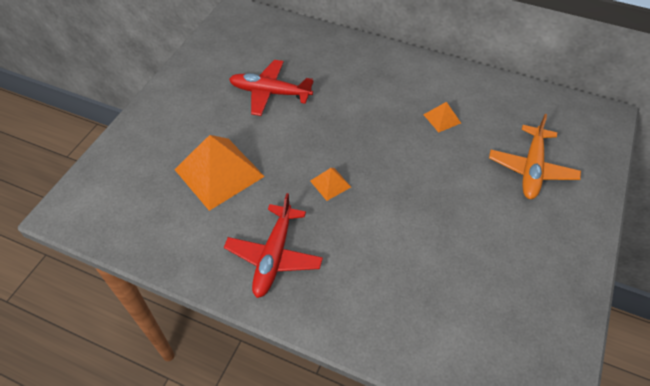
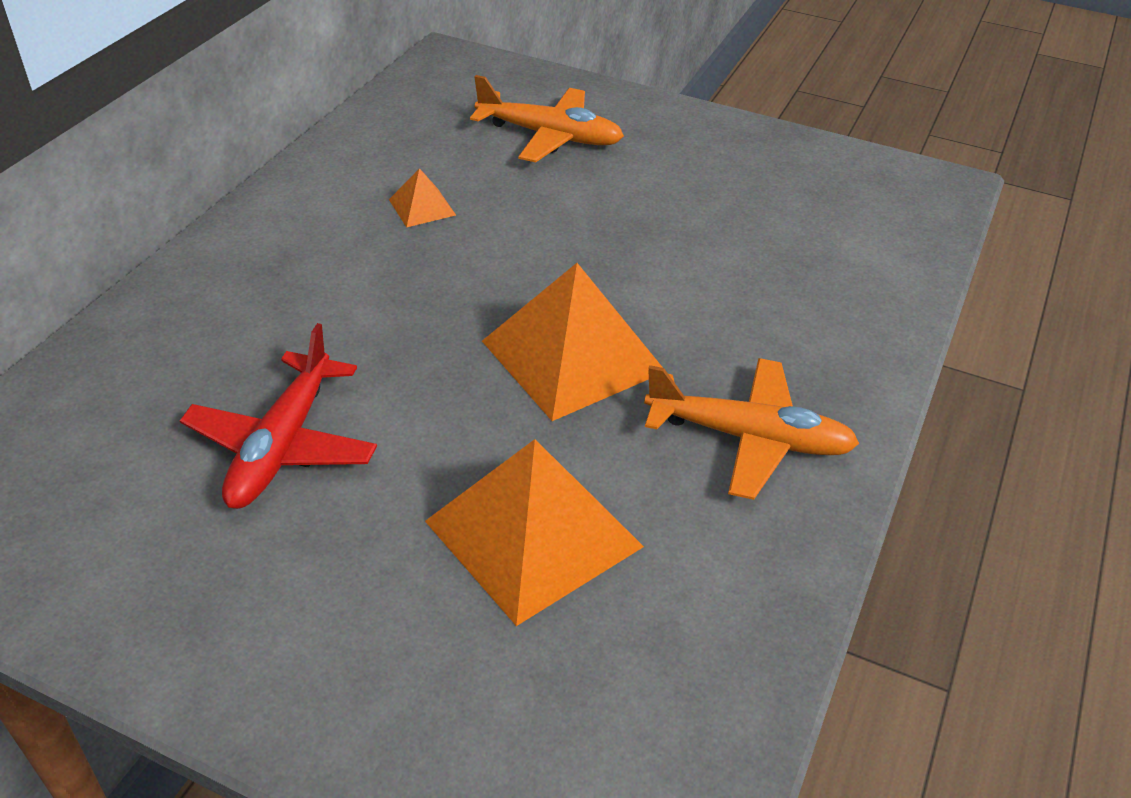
camera: 90 degrees left, 10 degrees down
red plane [224,193,323,298] -> orange plane [644,358,860,500]
orange pyramid [310,168,351,201] -> orange pyramid [482,263,663,421], size x2.20

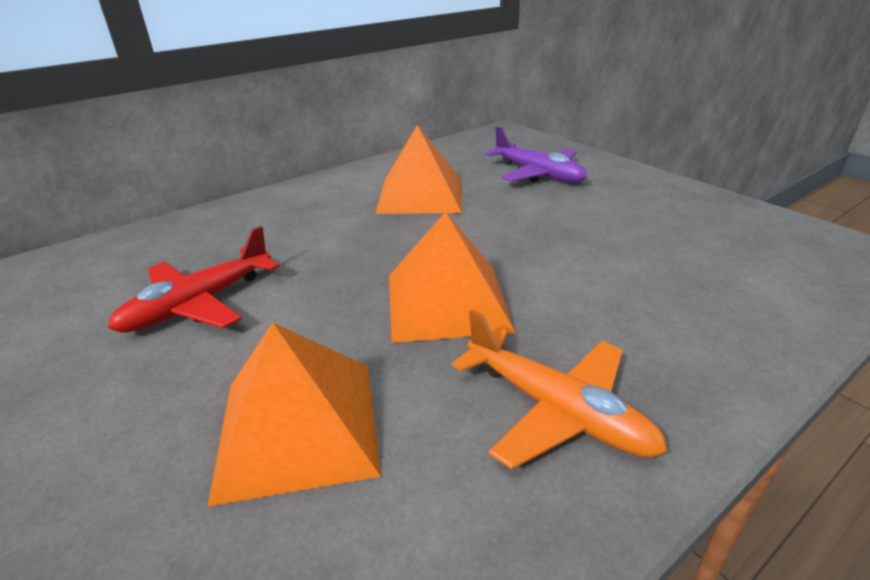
camera: 30 degrees right, 10 degrees down
orange pyramid [389,168,456,228] -> orange pyramid [375,125,462,214], size x2.20
orange plane [470,75,624,162] -> purple plane [485,127,587,182]

